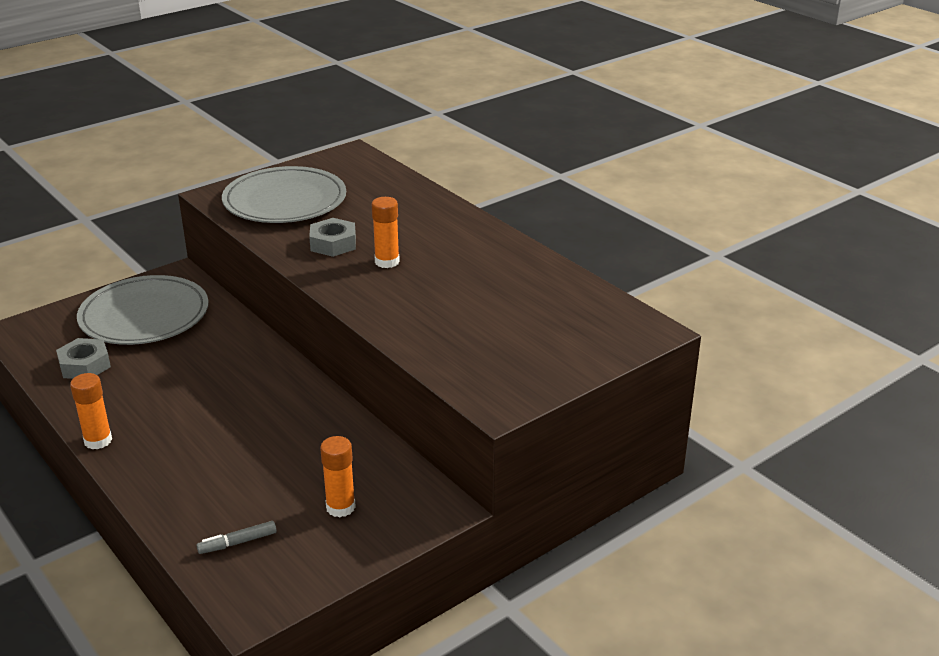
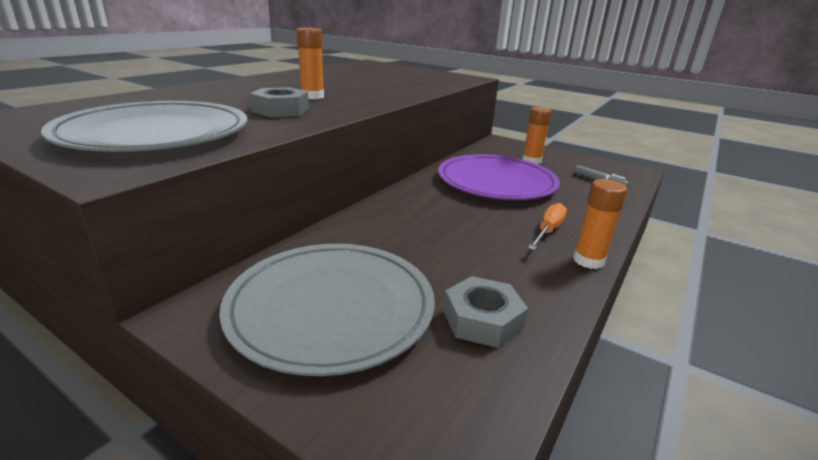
camera: 110 degrees left, 5 degrees down
none -> purple plate [438,154,560,200]
none -> orange screwdriver [528,203,567,250]

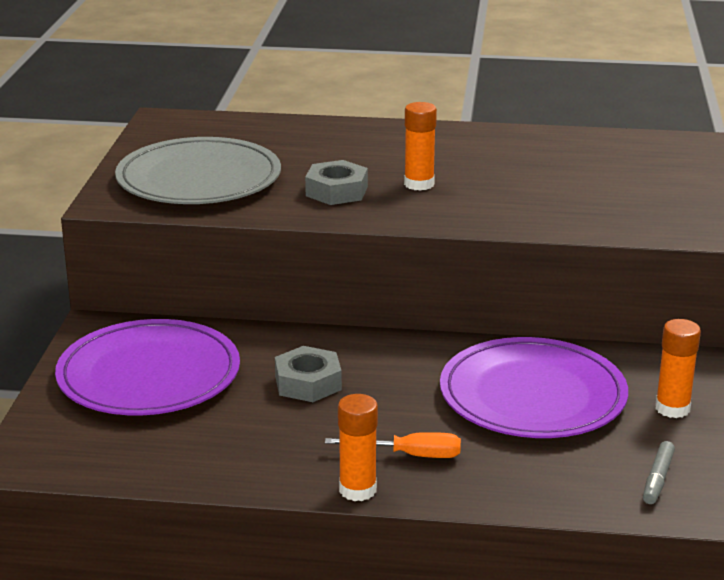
camera: 65 degrees right, 0 degrees up
grey plate [219,244,435,376] -> purple plate [55,319,240,415]
grey nut [443,276,528,348] -> grey nut moved to [275,346,342,402]

